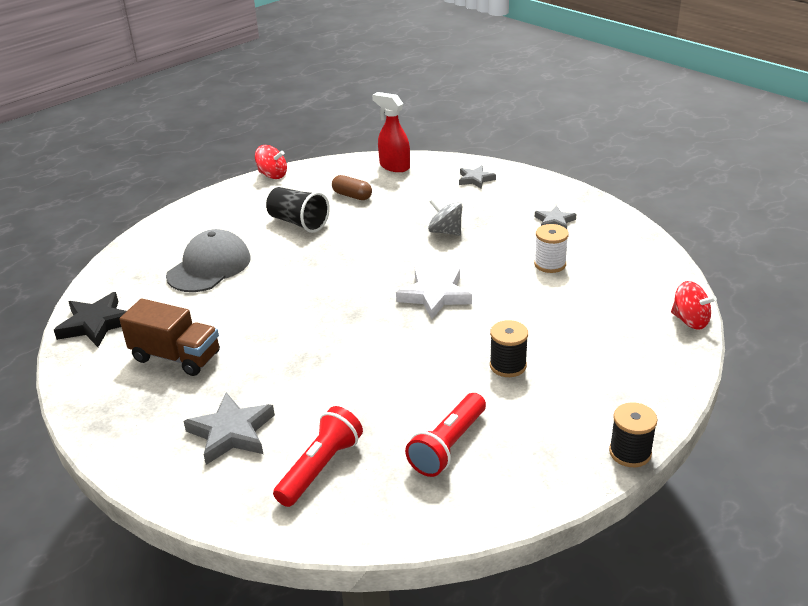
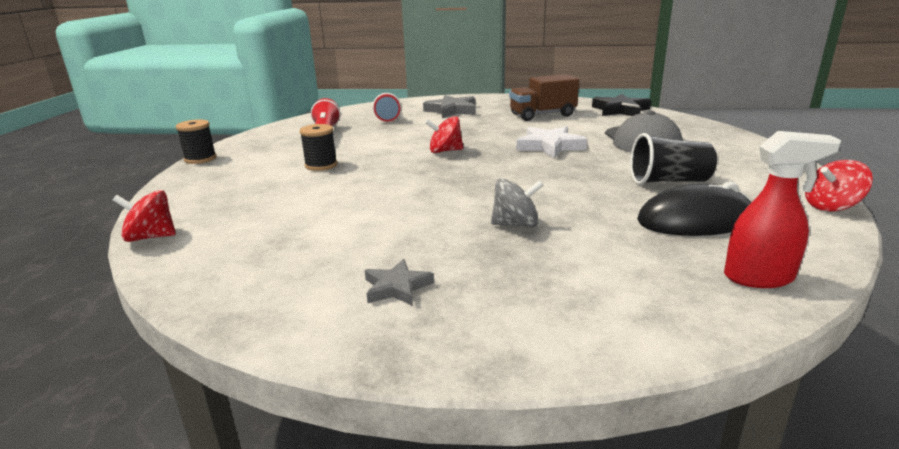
camera: 140 degrees right, 10 degrees down
brown capsule [332,175,372,200] -> black mouse [637,181,752,236]
white star [396,268,472,319] -> white star moved to [516,126,588,158]
grey star [459,165,496,189] -> none
white spool [534,224,569,273] -> none
none -> red spinning top [425,116,463,153]

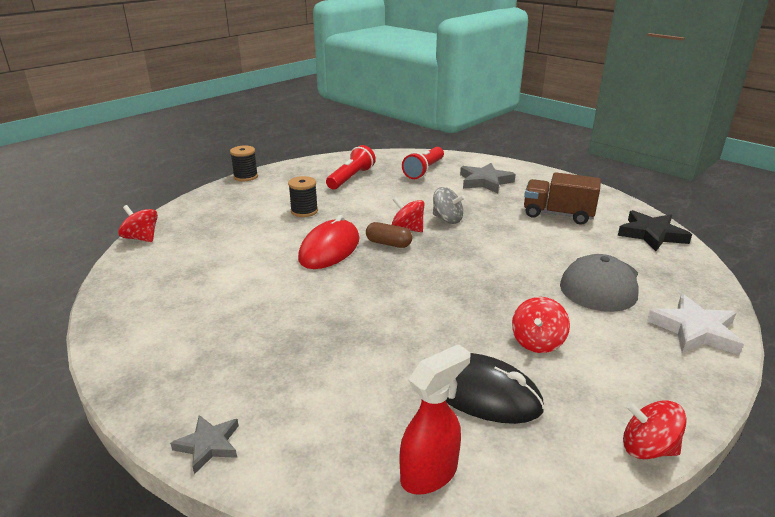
camera: 35 degrees right, 5 degrees up
grey star [365,259,434,306] -> grey star moved to [170,415,239,474]
grey spinning top [491,178,544,228] -> grey spinning top moved to [433,187,465,224]
white star [516,126,588,158] -> white star moved to [647,294,743,355]
black cup [630,133,717,185] -> red spinning top [512,297,570,353]
red spray bottle [724,131,841,288] -> red spray bottle turned 75 degrees counterclockwise [400,344,470,495]
none -> red mouse [298,215,359,269]
none -> brown capsule [366,222,412,248]

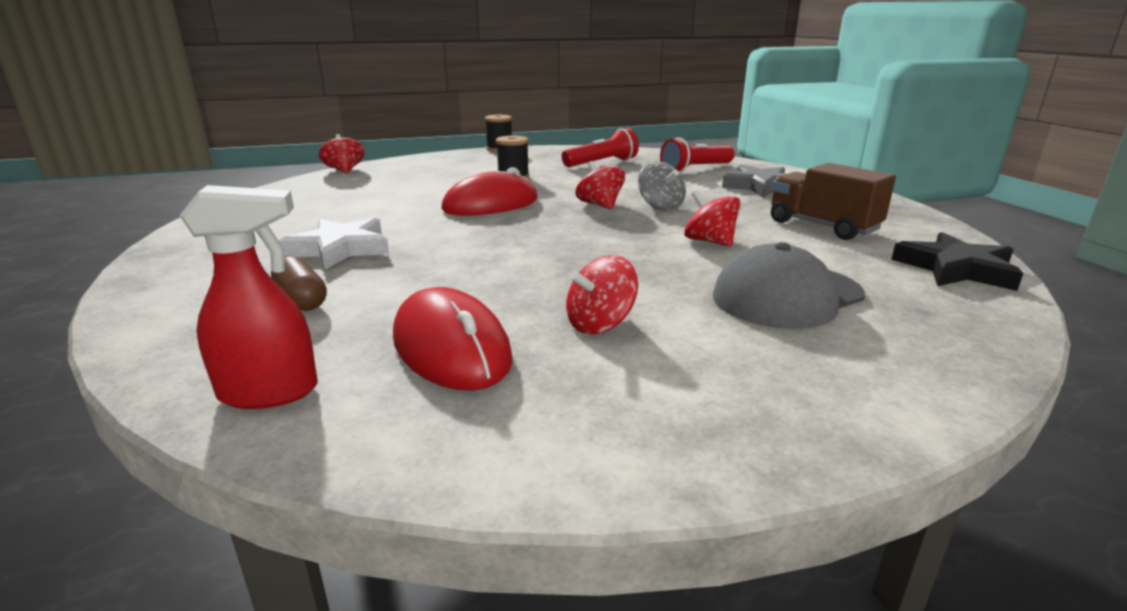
camera: 30 degrees right, 5 degrees down
grey star [170,415,239,474] -> none
brown capsule [366,222,412,248] -> brown capsule moved to [271,256,327,311]
black mouse [446,353,545,424] -> red mouse [393,287,513,390]
red spinning top [623,400,687,459] -> red spinning top moved to [684,190,740,247]
white star [647,294,743,355] -> white star moved to [279,218,389,270]

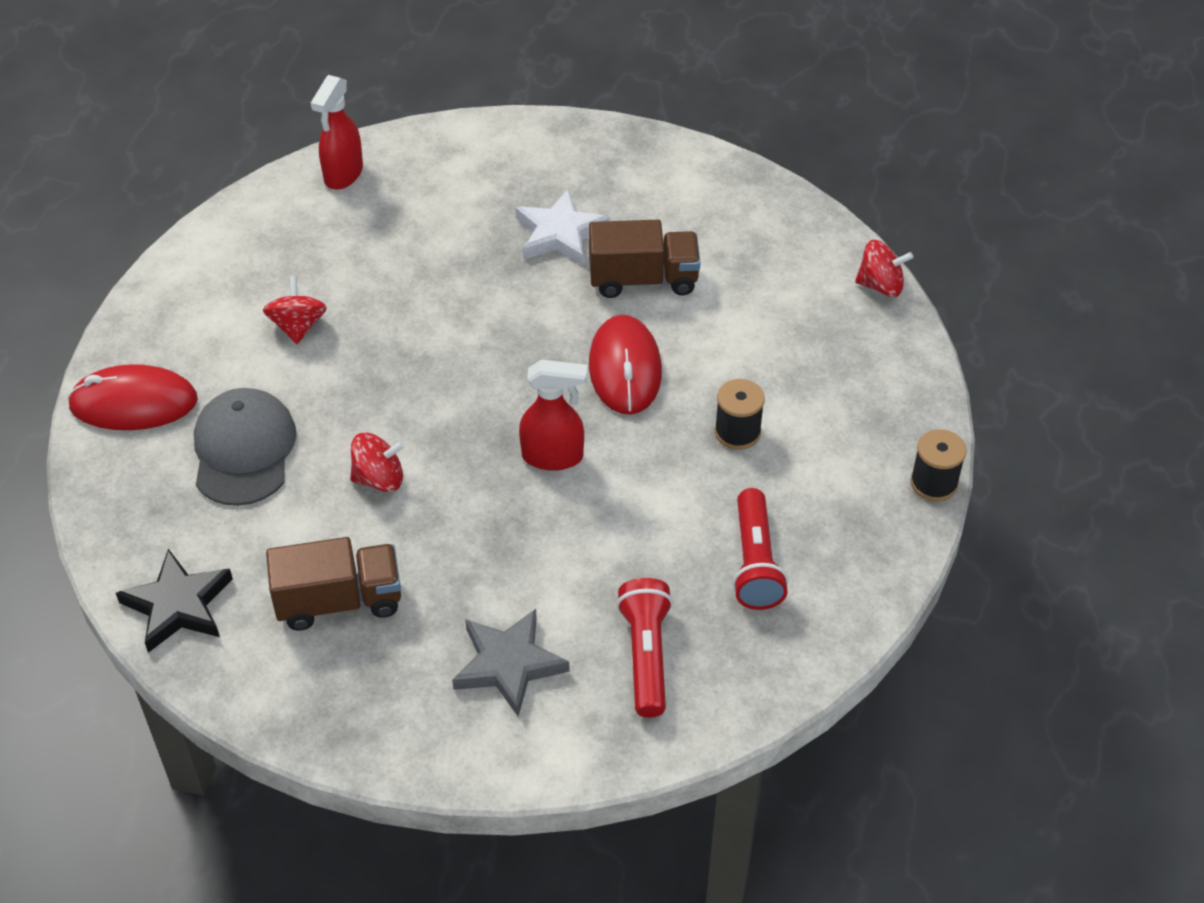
camera: 120 degrees right, 25 degrees up
brown capsule [271,256,327,311] -> none
red mouse [393,287,513,390] -> red mouse moved to [67,364,198,430]
red spinning top [576,161,625,209] -> red spray bottle [519,360,588,471]
grey spinning top [638,162,686,210] -> none
none -> brown truck [589,220,701,298]

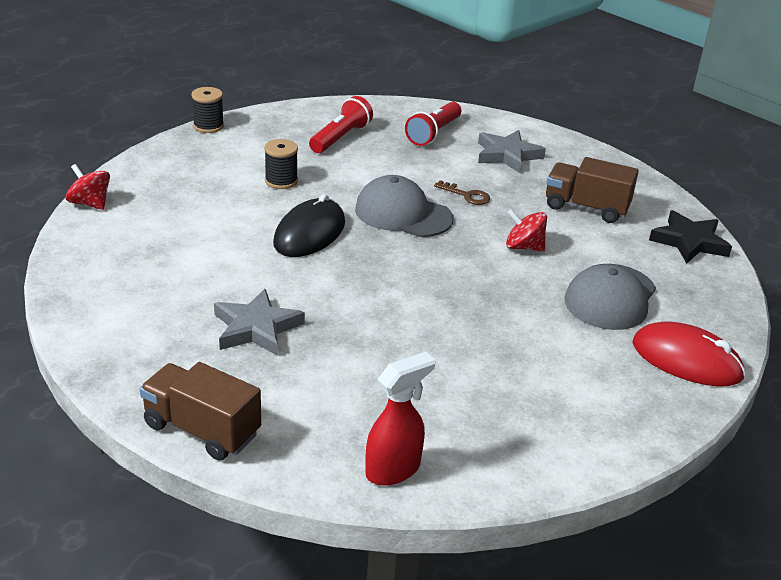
camera: 150 degrees left, 15 degrees down
red spinning top [263,276,327,344] -> none
white star [515,189,610,265] -> grey star [214,289,305,356]
red spray bottle [519,360,588,471] -> grey cap [355,175,453,237]
brown truck [589,220,701,298] -> brown truck moved to [140,362,261,460]
red mouse [589,315,662,415] -> black mouse [273,194,345,257]
none -> brown key [434,180,490,205]

